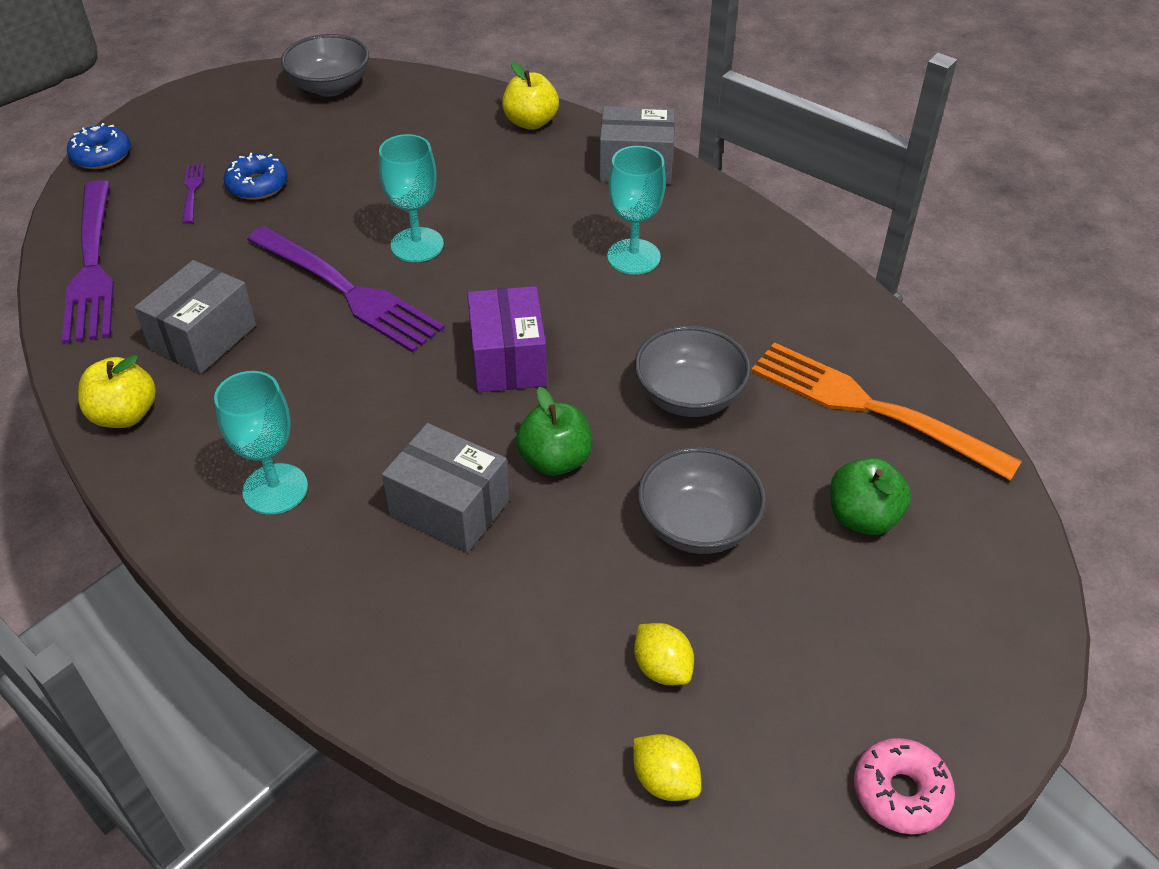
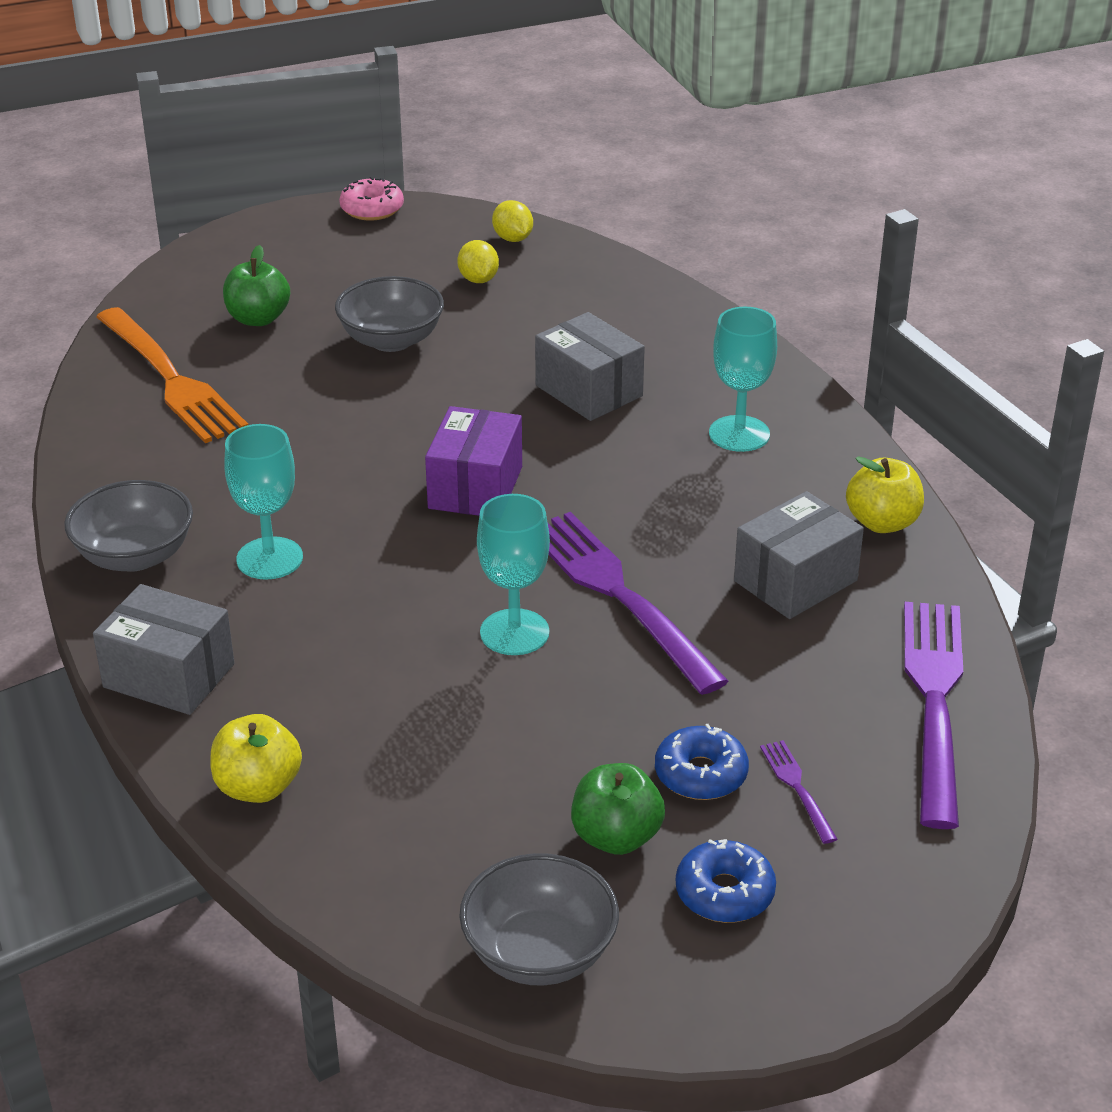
camera: 160 degrees left, 10 degrees down
blue donut [67,123,131,169] -> blue donut moved to [676,839,776,923]
purple fork [182,164,204,224] -> purple fork turned 150 degrees clockwise [760,740,838,844]
green apple [516,387,592,476] -> green apple moved to [571,763,665,855]
grey bowl [634,326,751,417] -> grey bowl moved to [64,480,193,572]

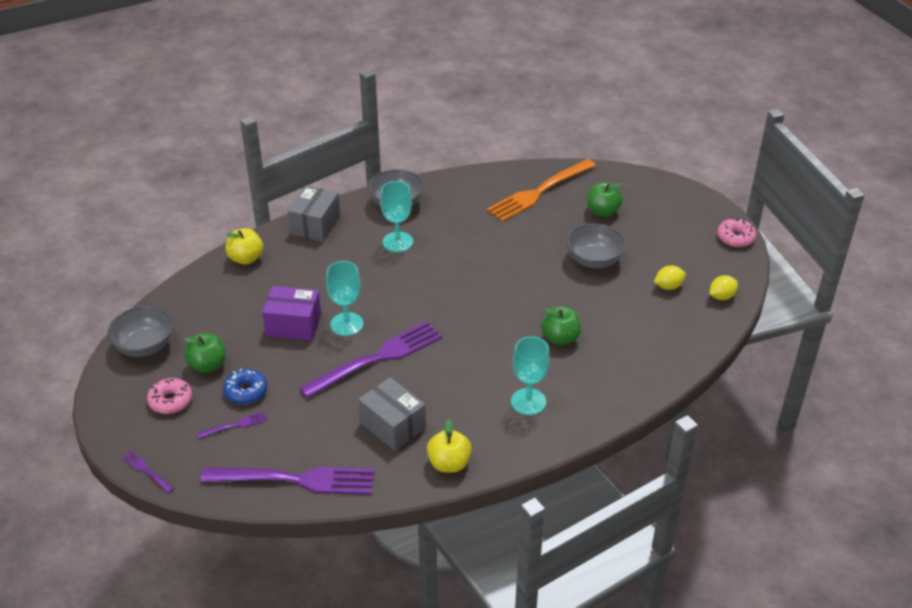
camera: 85 degrees right, 5 degrees up
purple box [425,406,522,516] -> purple box moved to [262,286,321,341]
grey box [535,312,645,421] -> green apple [541,306,581,345]
blue donut [676,839,776,923] -> pink donut [147,378,192,414]
none -> purple fork [121,450,174,493]

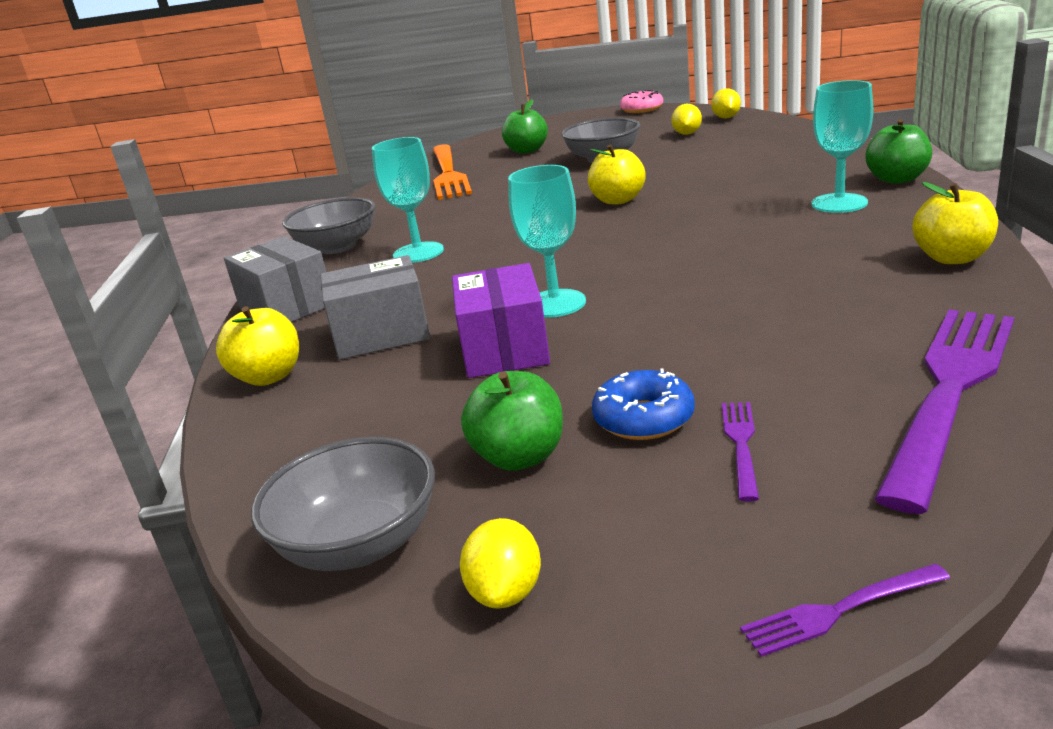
camera: 55 degrees left, 15 degrees down
pink donut [147,378,192,414] -> none
purple box [262,286,321,341] -> purple box turned 45 degrees counterclockwise [452,263,550,378]
purple fork [299,321,442,398] -> none
grey box [358,377,426,451] -> grey box moved to [321,255,430,360]
green apple [541,306,581,345] -> green apple moved to [865,119,932,184]
none -> yellow lemon [460,518,541,609]
none -> yellow apple [588,144,646,205]

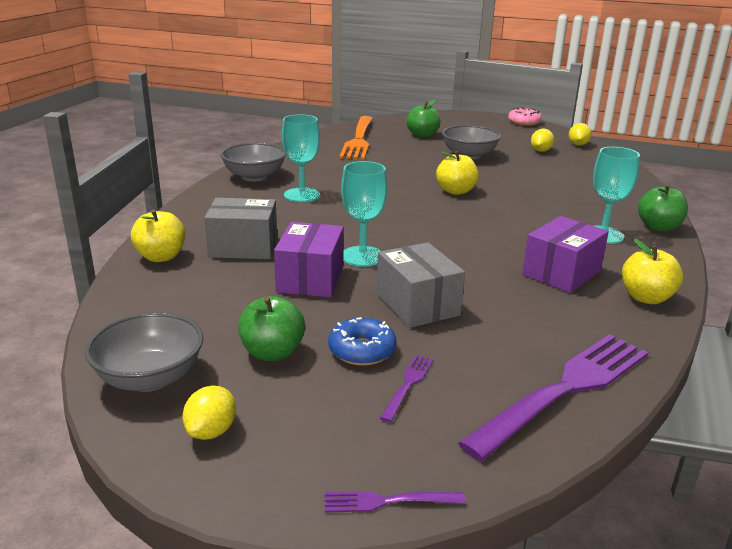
camera: 10 degrees right, 0 degrees up
grey box [224,236,326,322] -> grey box moved to [377,242,465,328]
none -> purple box [522,216,609,293]

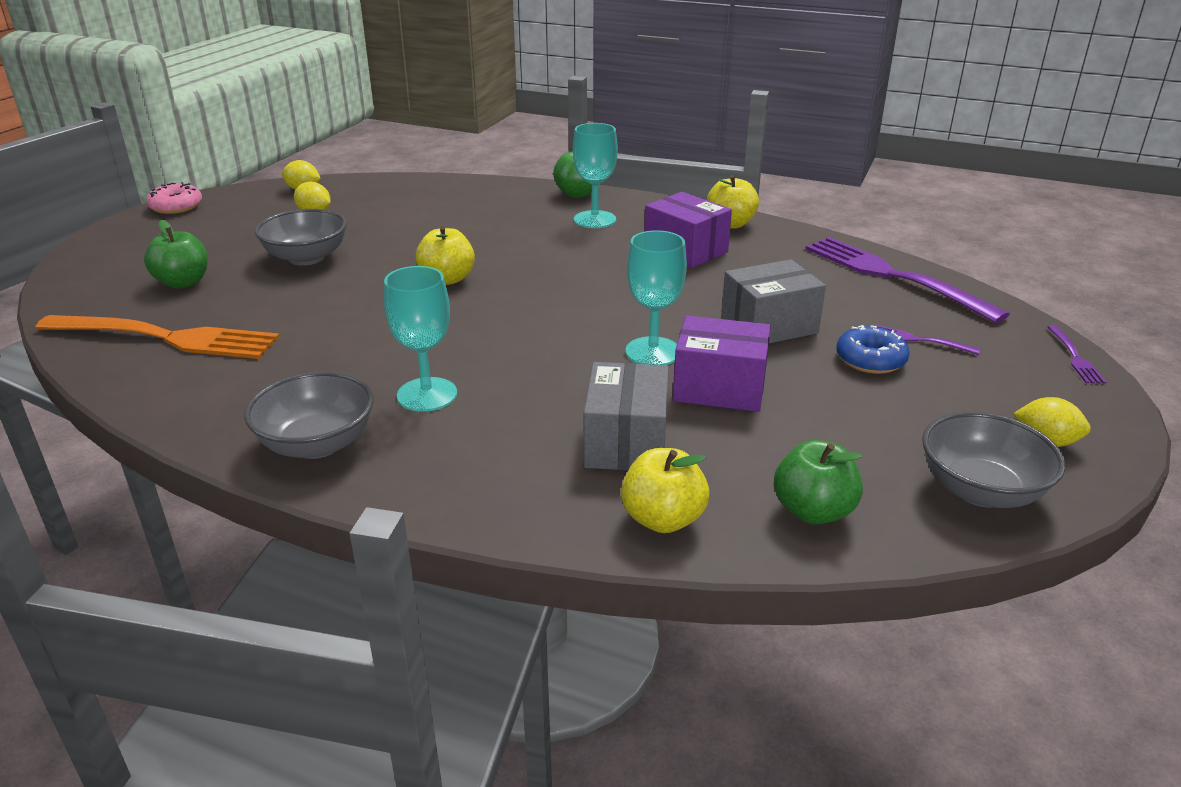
camera: 85 degrees left, 5 degrees up
green apple [238,296,305,361] -> green apple moved to [774,440,863,525]

